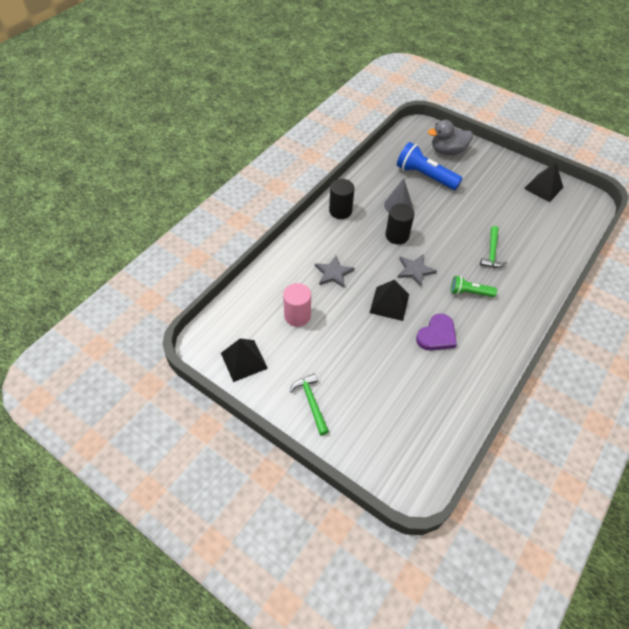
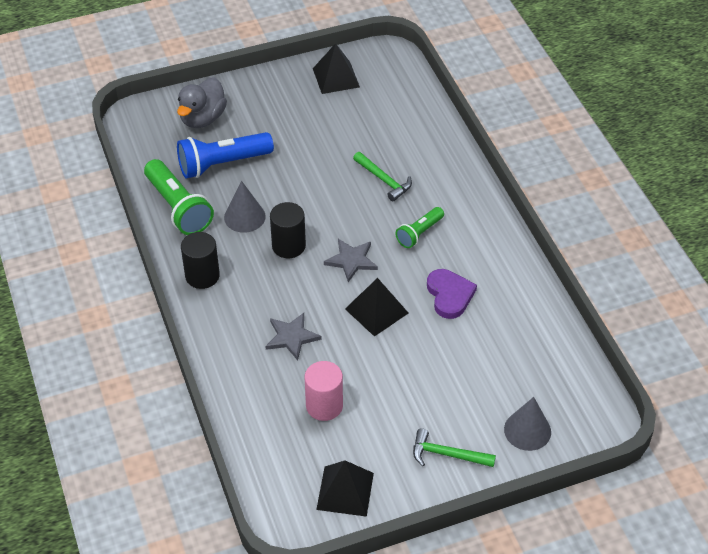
camera: 55 degrees left, 5 degrees down
none -> green flashlight [144,159,214,235]
none -> grey cone [504,397,551,451]

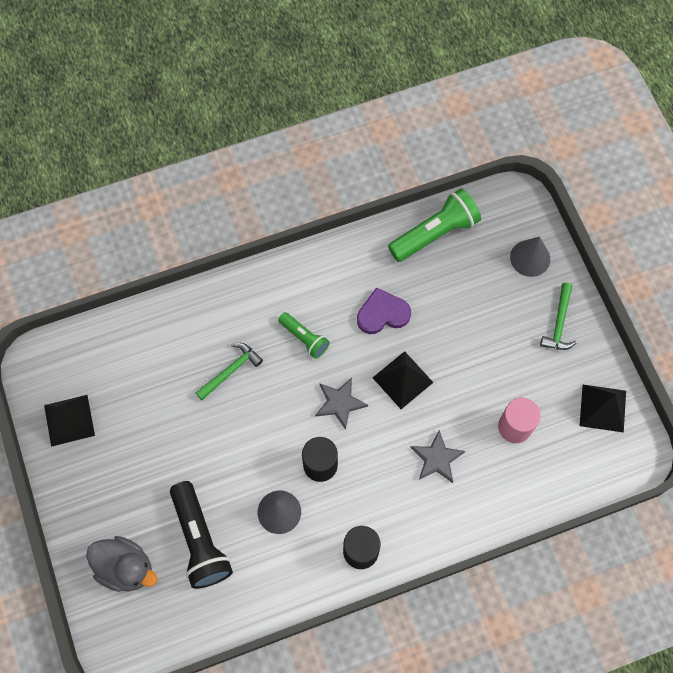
camera: 90 degrees left, 20 degrees up
green flashlight [144,159,214,235] -> green flashlight moved to [388,188,481,262]
blue flashlight [177,132,274,178] -> black flashlight [170,481,233,589]

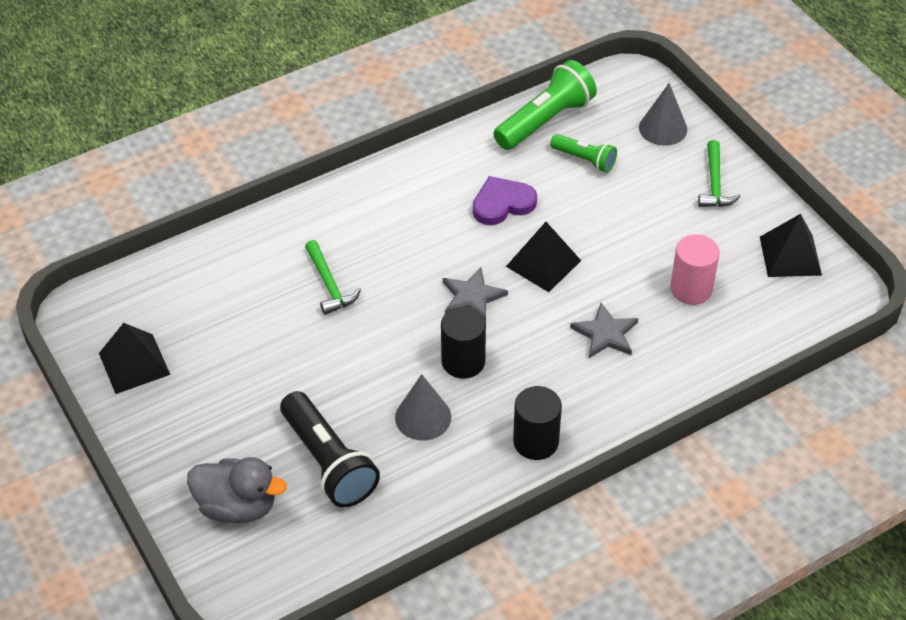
camera: 10 degrees left, 20 degrees down
green hammer [195,343,263,400] -> green hammer turned 120 degrees clockwise [305,240,361,315]
green flashlight [278,312,330,359] -> green flashlight moved to [550,134,617,173]

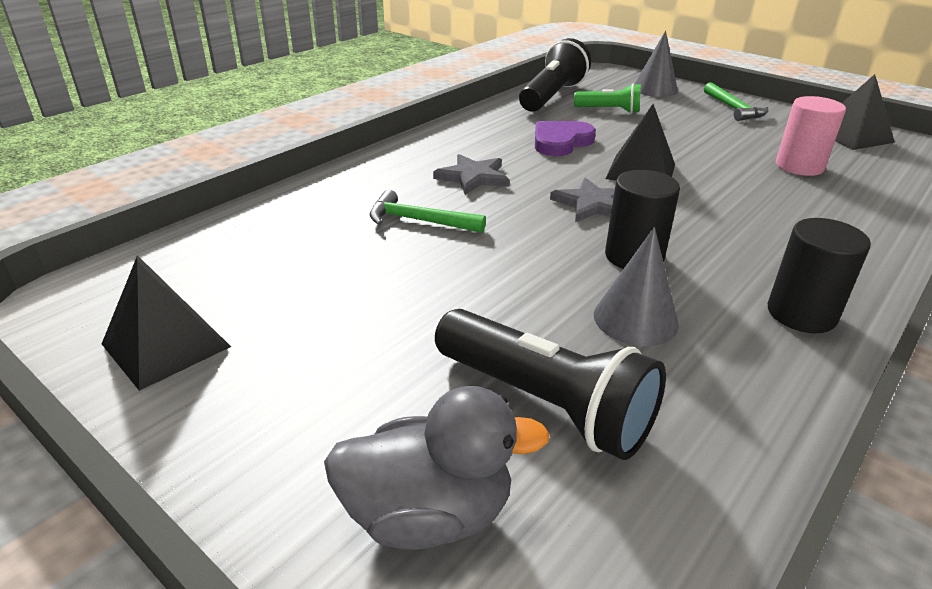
camera: 20 degrees left, 15 degrees down
green hammer [305,240,361,315] -> green hammer turned 150 degrees clockwise [370,190,486,233]
green flashlight [493,60,597,150] -> black flashlight [519,38,591,112]
grey star [570,303,638,358] -> grey star moved to [433,154,509,195]

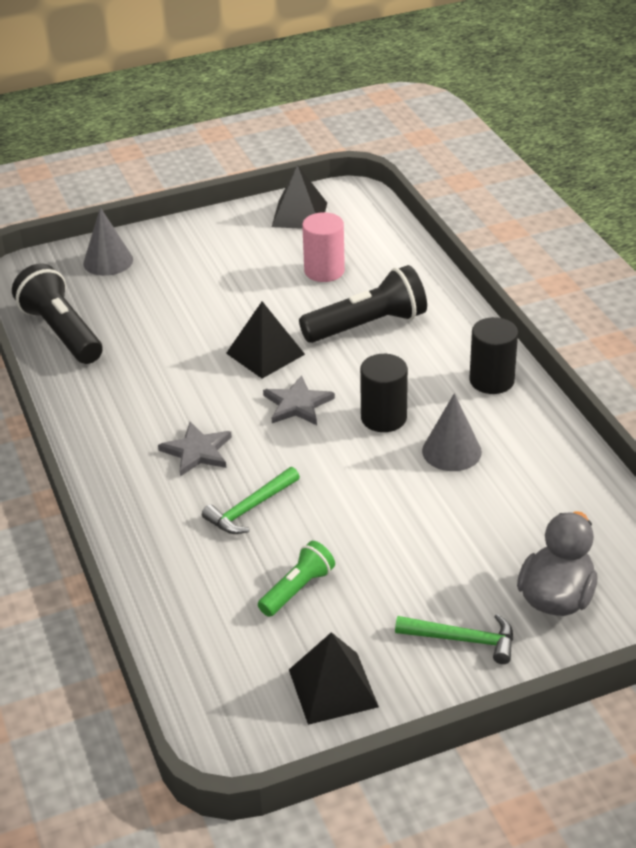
camera: 60 degrees left, 5 degrees up
black flashlight [435,309,666,460] -> black flashlight moved to [299,265,427,343]
purple heart [535,121,596,156] -> none
green flashlight [574,83,641,114] -> green flashlight moved to [258,541,335,617]
green hammer [704,82,768,121] -> green hammer moved to [395,614,513,664]

